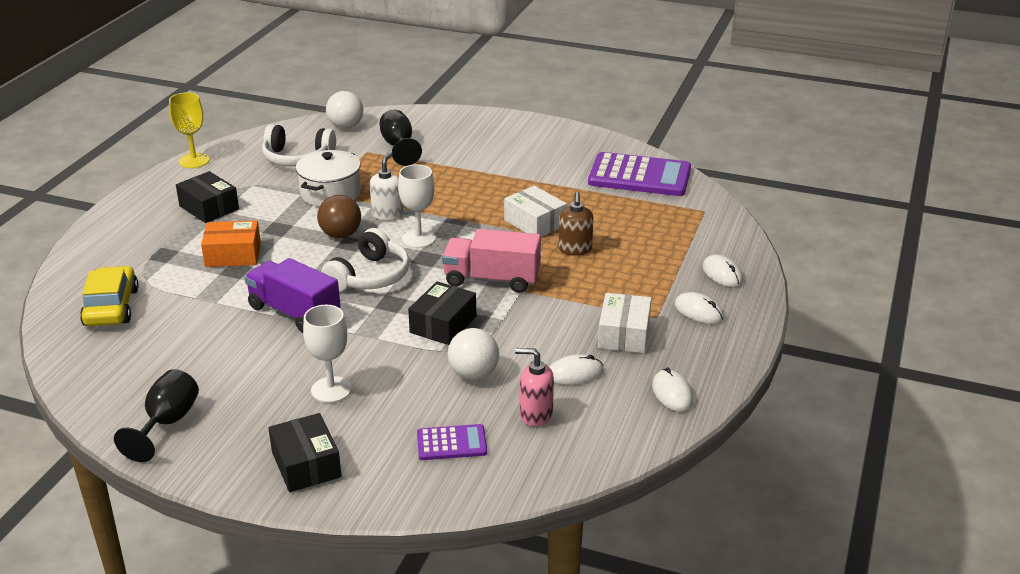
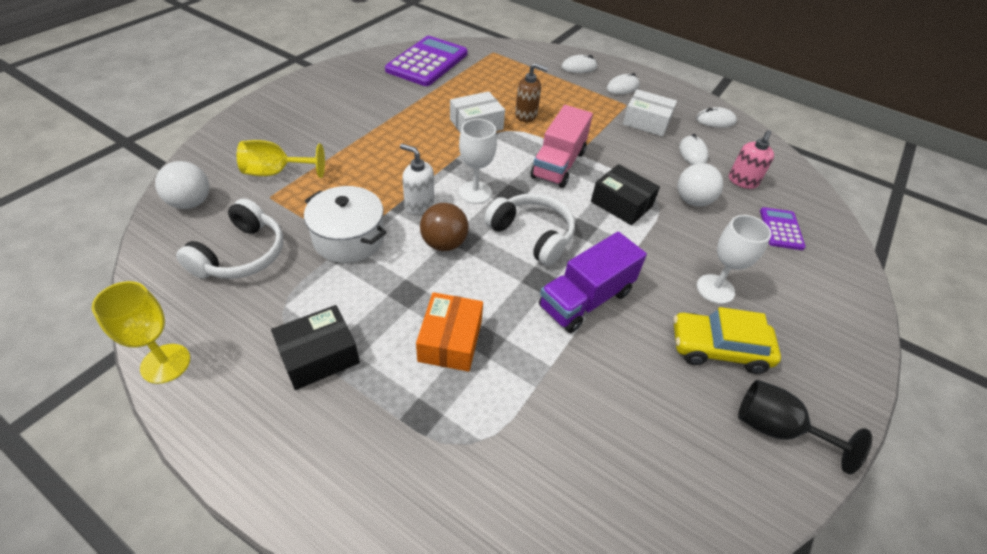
camera: 80 degrees left, 15 degrees up
yellow car [80,266,139,326] -> yellow car moved to [673,307,781,374]
black box [268,413,341,492] -> none
black goblet [379,110,422,166] -> yellow goblet [237,140,325,178]

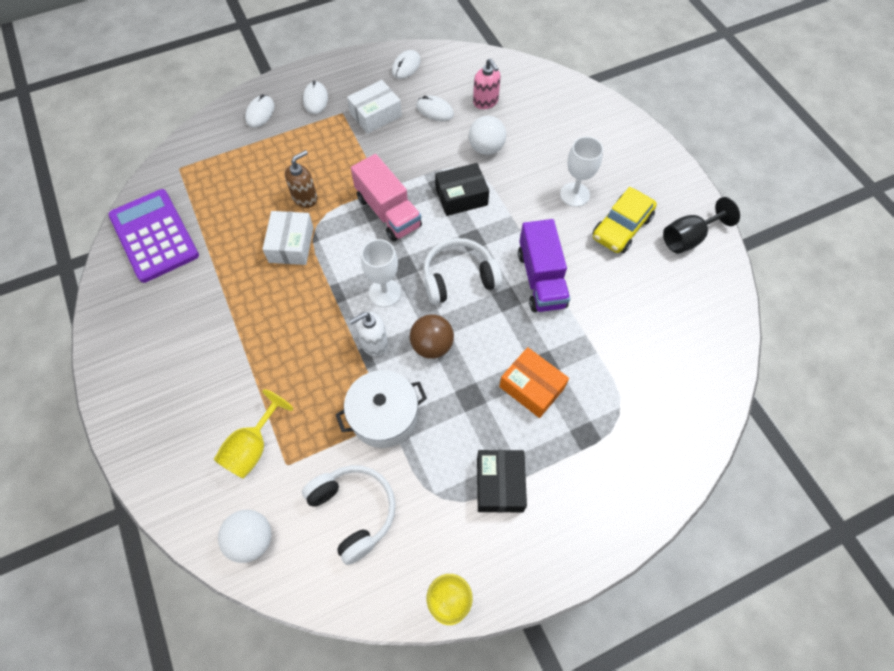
camera: 55 degrees left, 15 degrees up
purple calculator [760,207,806,250] -> none

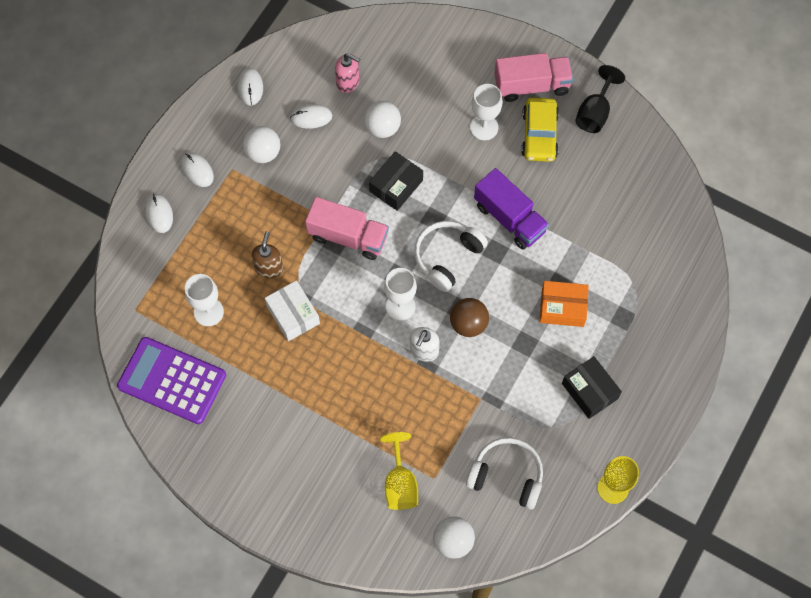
camera: 35 degrees left, 5 degrees up
white pot [335,370,427,448] -> none
white box [347,80,402,134] -> white ball [243,126,280,163]
none -> white goblet [185,274,224,326]
none -> pink truck [494,53,573,102]

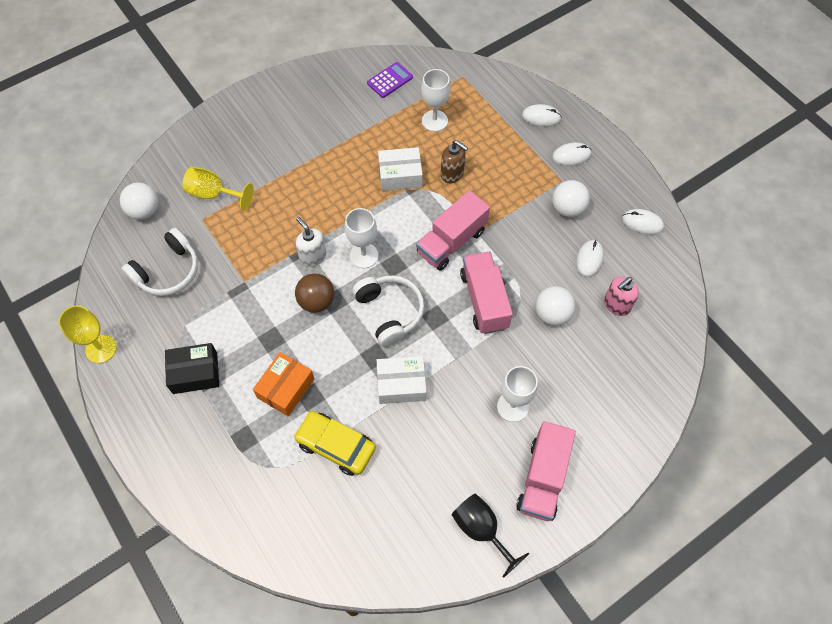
camera: 115 degrees right, 5 degrees down
purple calculator [117,337,226,424] -> purple calculator [367,62,413,98], size x0.51
black box [369,151,423,211] -> pink truck [460,251,513,334]
purple truck [474,168,549,250] -> white box [377,356,426,404]
yellow car [521,97,559,162] -> yellow car moved to [293,411,376,476]

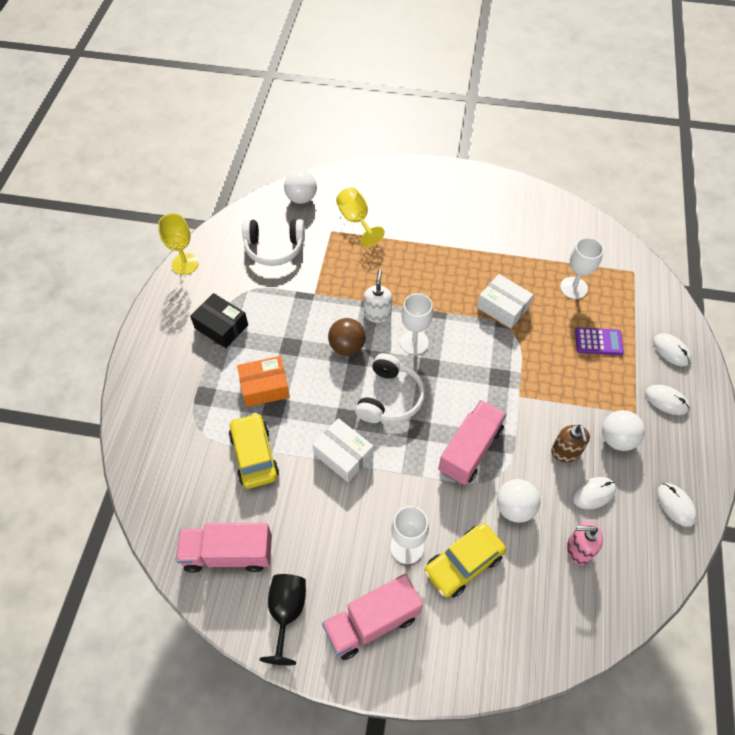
camera: 45 degrees right, 5 degrees down
purple calculator [367,62,413,98] -> purple calculator moved to [575,327,624,355]
pink truck [416,190,490,271] -> pink truck moved to [176,523,272,573]
brown soap dispenser [441,140,468,183] -> brown soap dispenser moved to [551,425,590,462]
none -> yellow car [424,523,506,598]

